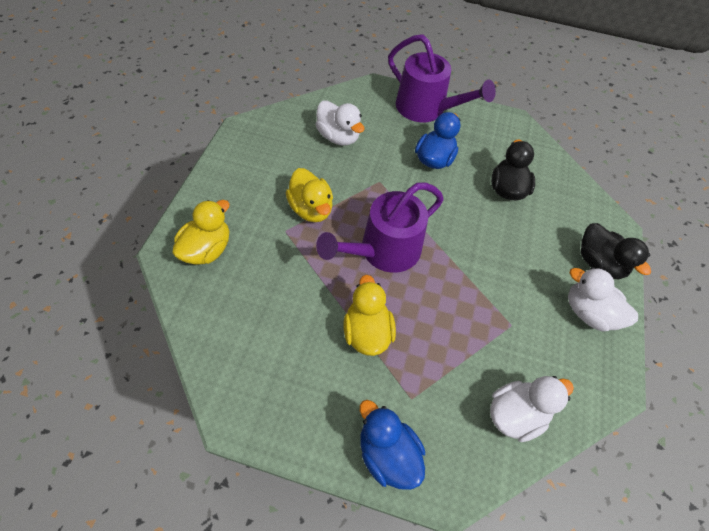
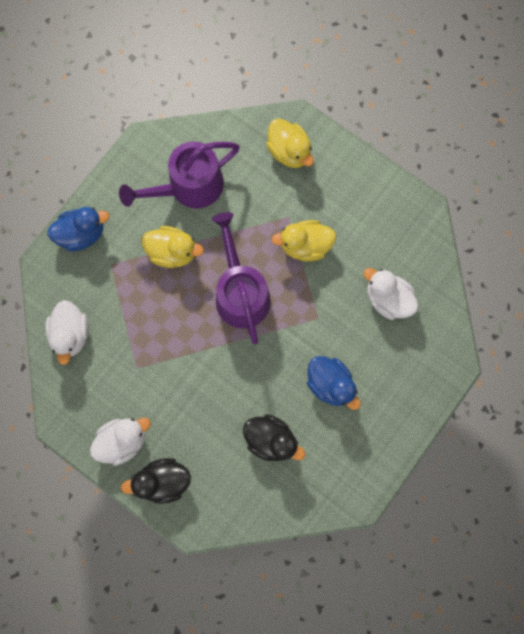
camera: 115 degrees right, 20 degrees up
white duck [315,100,365,146] -> white duck turned 60 degrees clockwise [364,268,418,320]
purple watering can [388,34,496,122] -> purple watering can moved to [119,141,240,209]

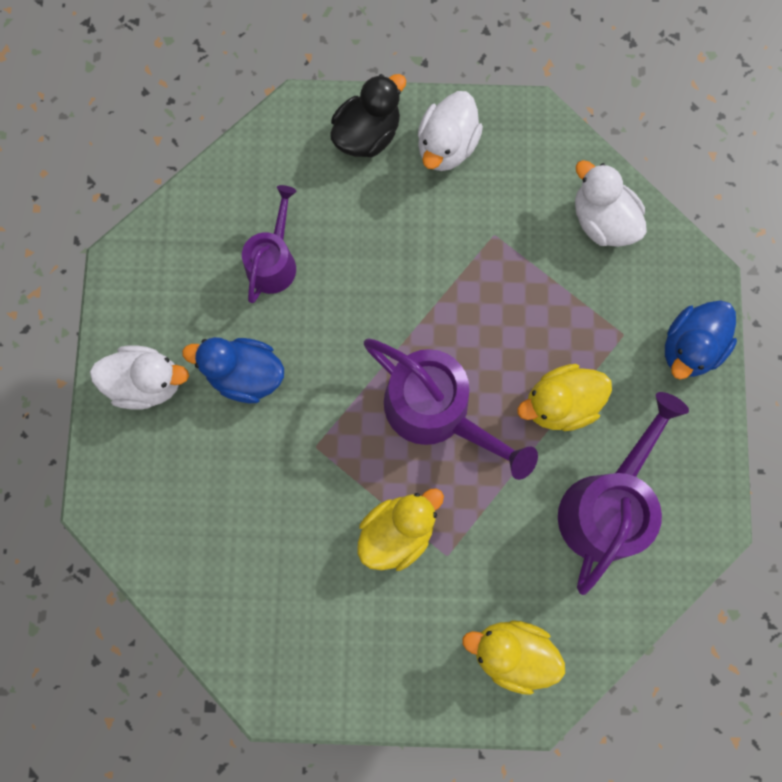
camera: 145 degrees right, 0 degrees up
black duck [243,414,306,461] -> purple watering can [242,185,297,303]
white duck [364,268,418,320] -> white duck moved to [90,345,189,410]

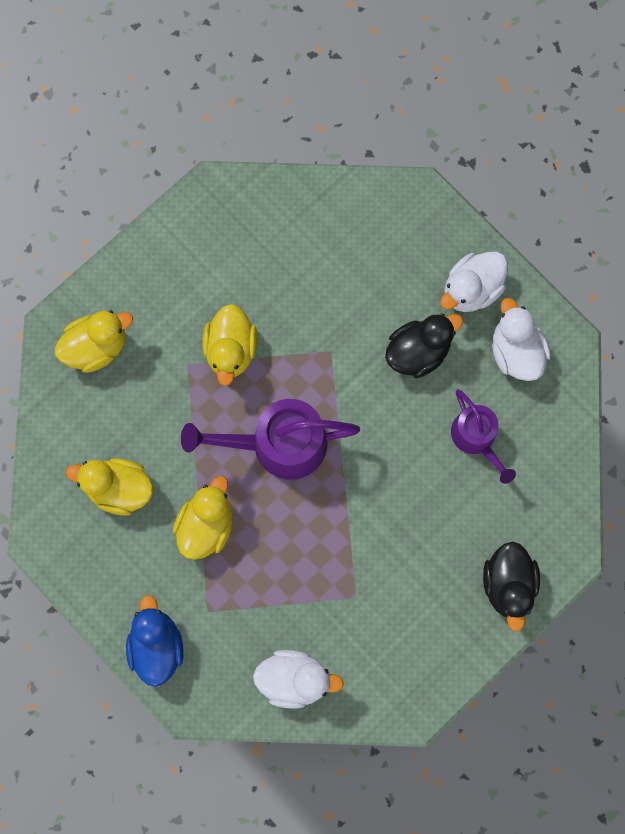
camera: 135 degrees right, 0 degrees up
blue duck [182,337,284,403] -> black duck [385,314,463,378]
white duck [418,91,483,171] -> white duck moved to [492,298,551,381]
purple watering can [558,392,689,595] -> yellow duck [66,458,153,516]

